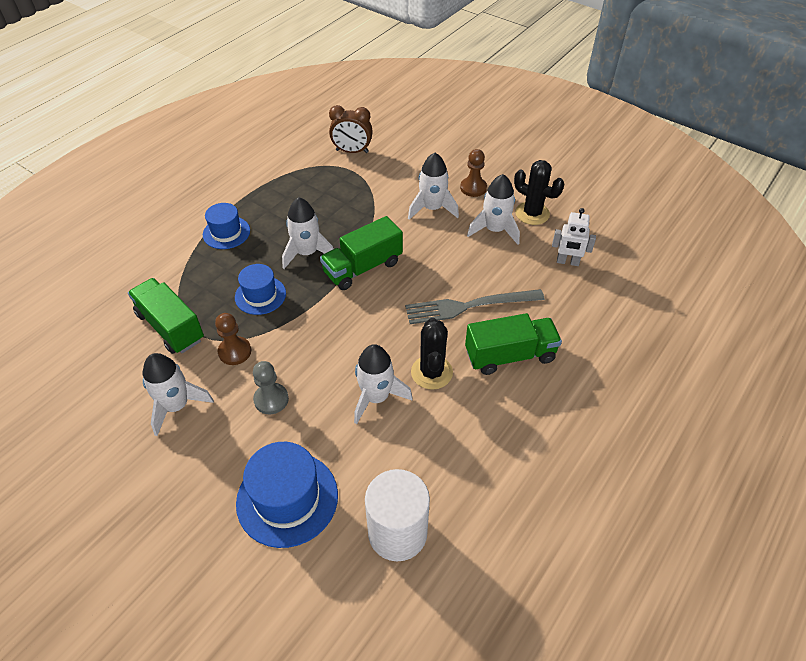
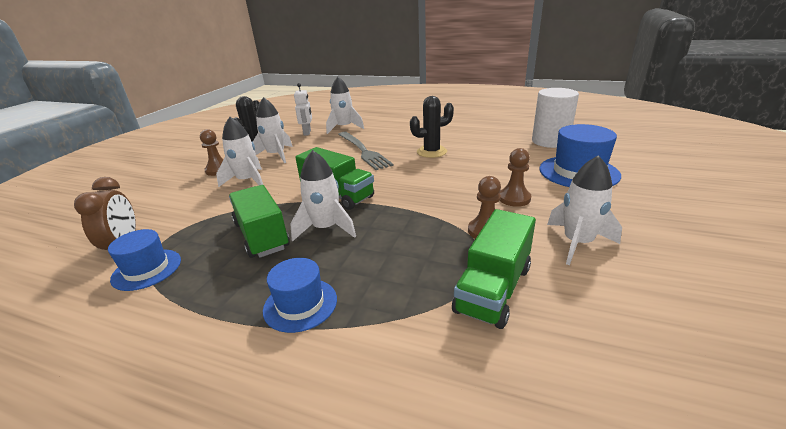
camera: 105 degrees left, 20 degrees down
blue hat [235,264,286,315] -> blue hat moved to [108,229,181,291]
grey pawn [253,361,289,414] -> brown pawn [499,148,531,207]
white rocket [354,344,413,424] -> white rocket moved to [326,77,364,134]
green truck [465,313,562,375] -> green truck moved to [229,185,290,258]

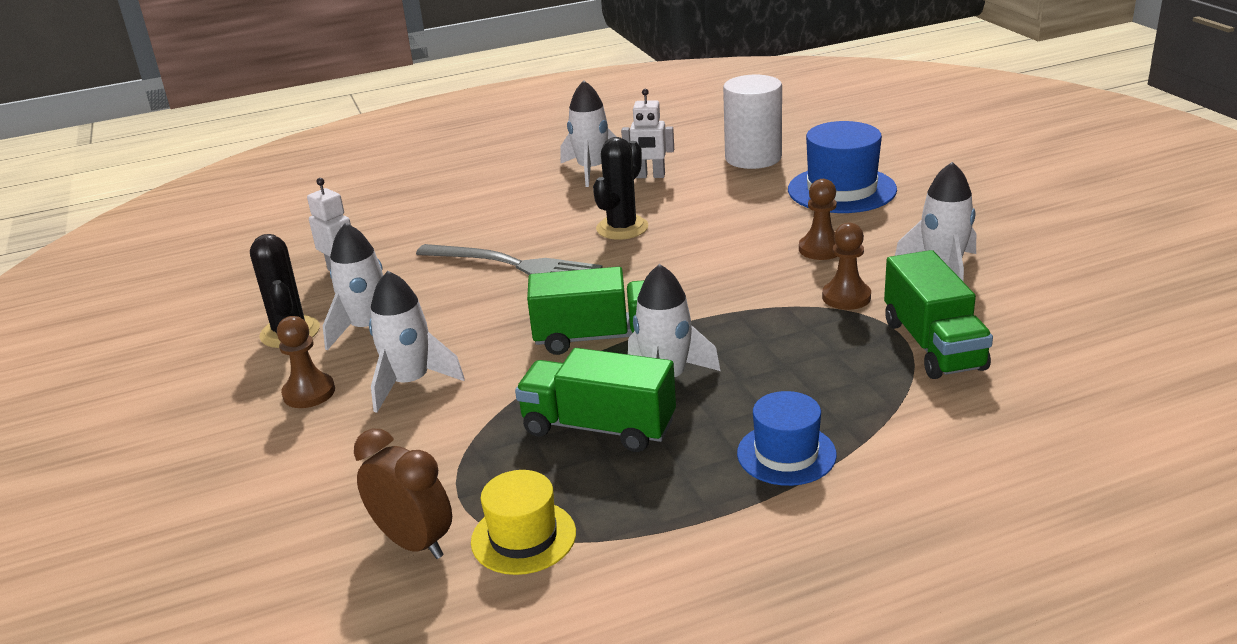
camera: 40 degrees left, 0 degrees up
blue hat [108,229,181,291] -> yellow hat [471,470,576,575]
white rocket [326,77,364,134] -> white rocket moved to [560,80,617,187]
none -> white robot [621,89,674,178]

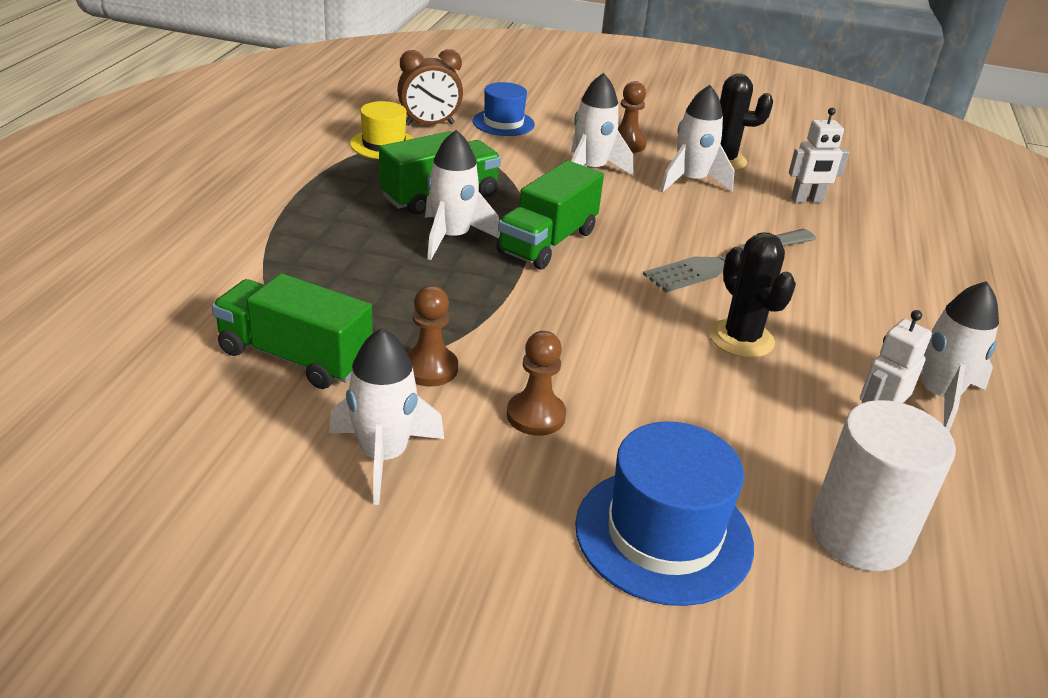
camera: 120 degrees right, 5 degrees up
blue hat [737,391,837,486] -> blue hat moved to [473,82,535,136]

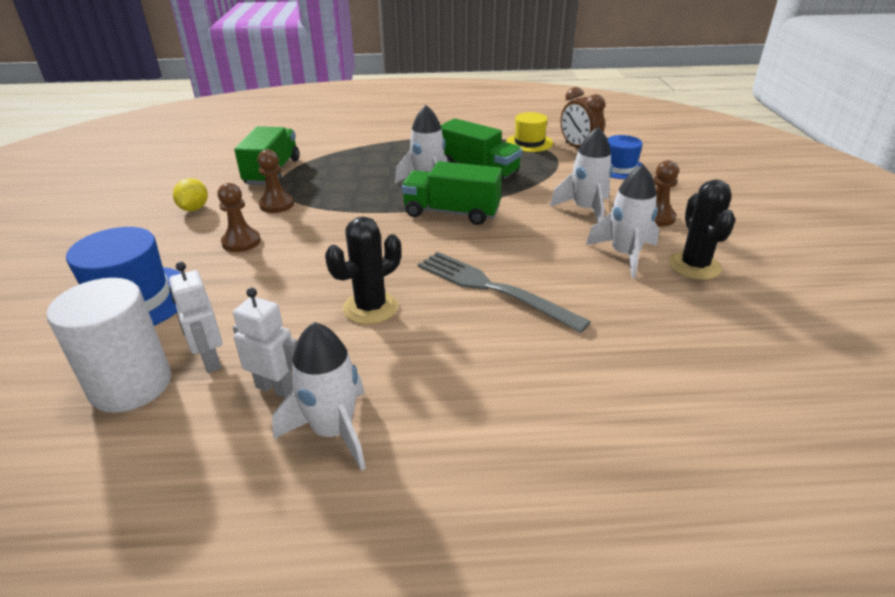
camera: 75 degrees right, 0 degrees up
white rocket [329,328,444,505] -> yellow lemon [173,178,208,211]
white robot [789,108,849,203] -> white robot moved to [169,262,222,373]

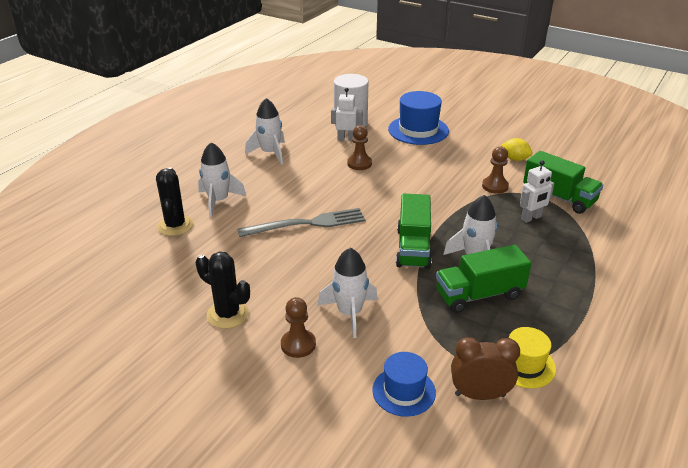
camera: 125 degrees right, 0 degrees up
brown pawn [217,183,261,252] -> brown pawn moved to [347,125,372,170]
white robot [233,288,297,398] -> white robot moved to [520,160,554,223]
black cactus [325,216,401,324] -> black cactus moved to [156,167,193,236]
green truck [401,161,502,225] -> green truck turned 135 degrees clockwise [396,194,432,269]
white rocket [586,164,659,278] -> white rocket moved to [198,142,246,217]

